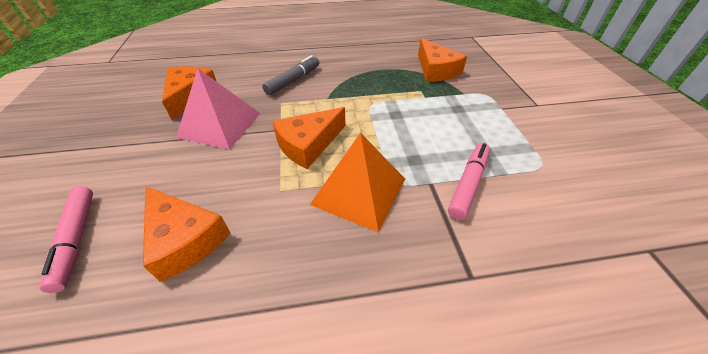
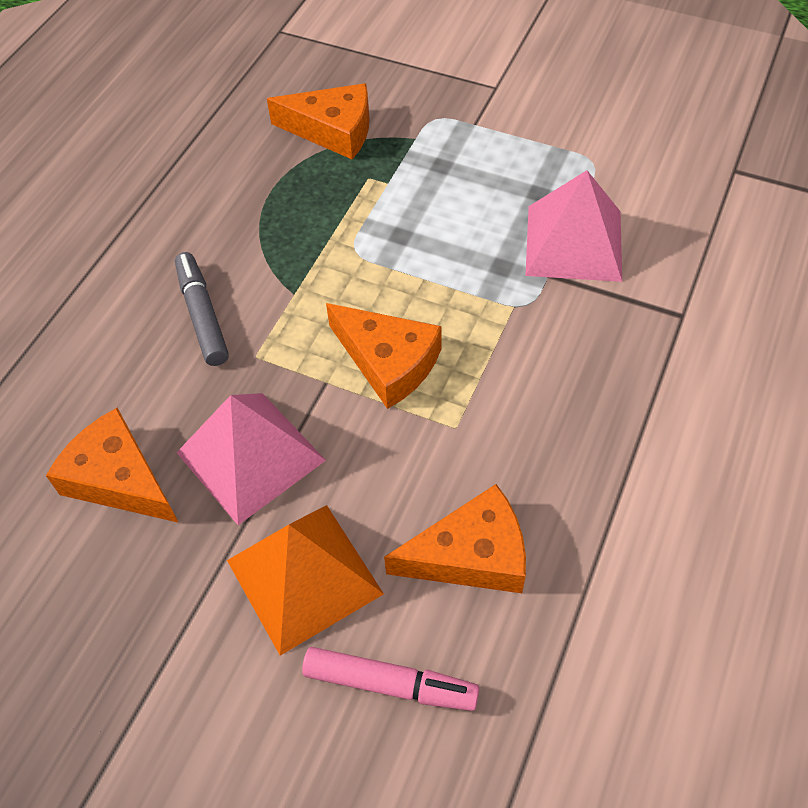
camera: 55 degrees left, 10 degrees up
orange cheese [272,107,345,169] -> orange cheese turned 45 degrees counterclockwise [326,303,442,409]
orange pyramid [310,133,405,233] -> orange pyramid moved to [227,505,384,656]
pink marker [448,143,490,220] -> pink pyramid [525,170,622,282]

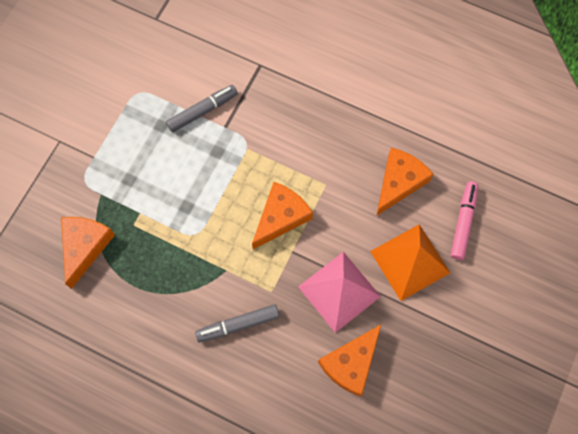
camera: 90 degrees left, 15 degrees up
orange cheese [384,484,526,593] -> orange cheese turned 45 degrees clockwise [376,148,434,216]
pink pyramid [525,170,622,282] -> grey marker [166,85,238,132]

